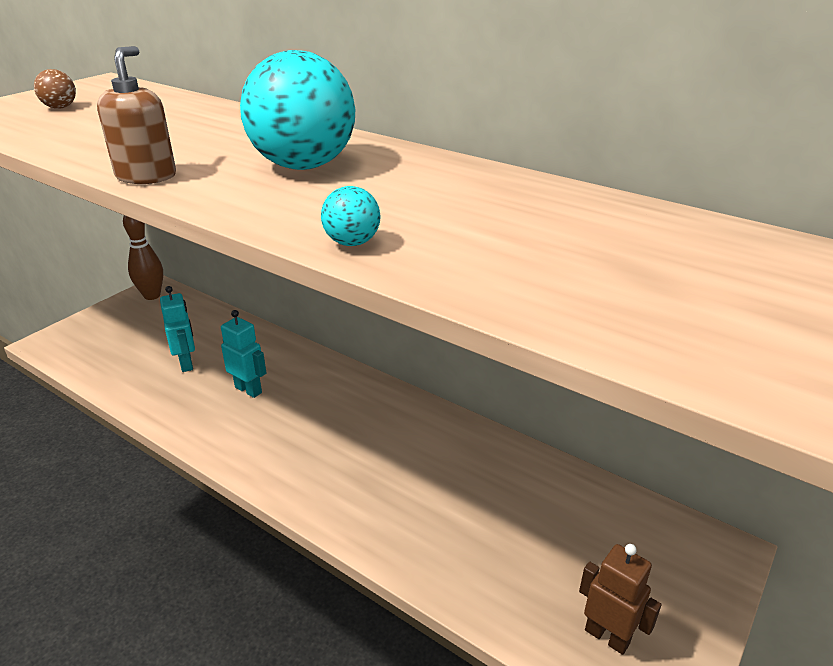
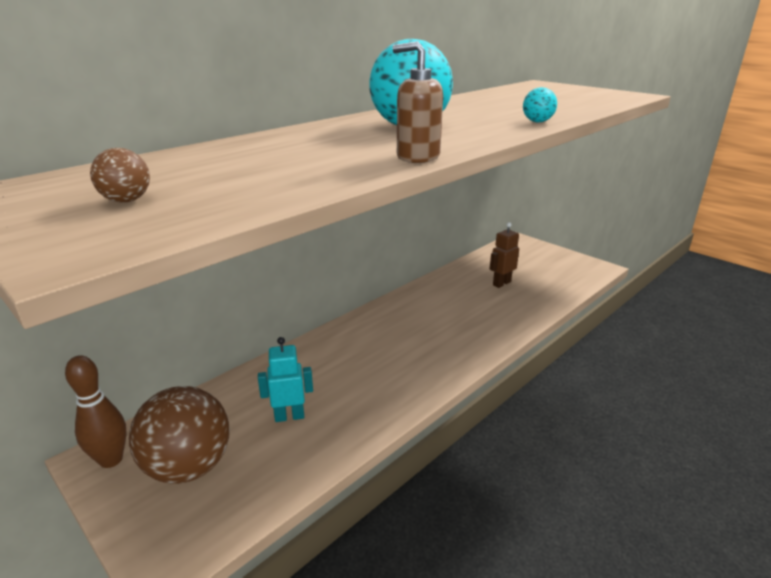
camera: 80 degrees left, 5 degrees down
turquoise robot [221,310,266,398] -> none
brown robot [579,544,662,655] -> brown robot moved to [490,222,519,288]
none -> brown ball [129,386,230,484]

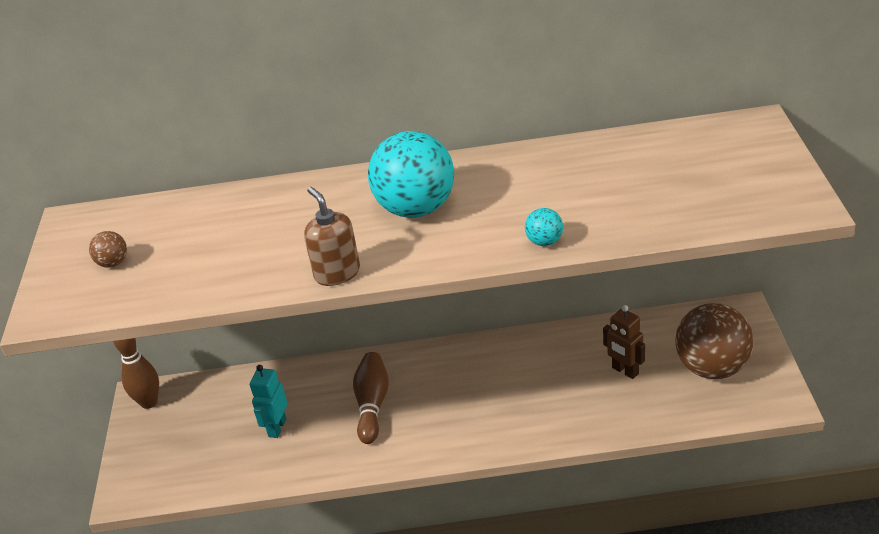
camera: 45 degrees right, 10 degrees up
brown ball [129,386,230,484] -> brown ball moved to [675,303,754,379]
turquoise robot [258,337,313,422] -> turquoise robot turned 105 degrees counterclockwise [250,365,288,438]
brown robot [490,222,519,288] -> brown robot turned 135 degrees counterclockwise [603,305,645,379]
none -> brown bowling pin [353,352,389,444]

